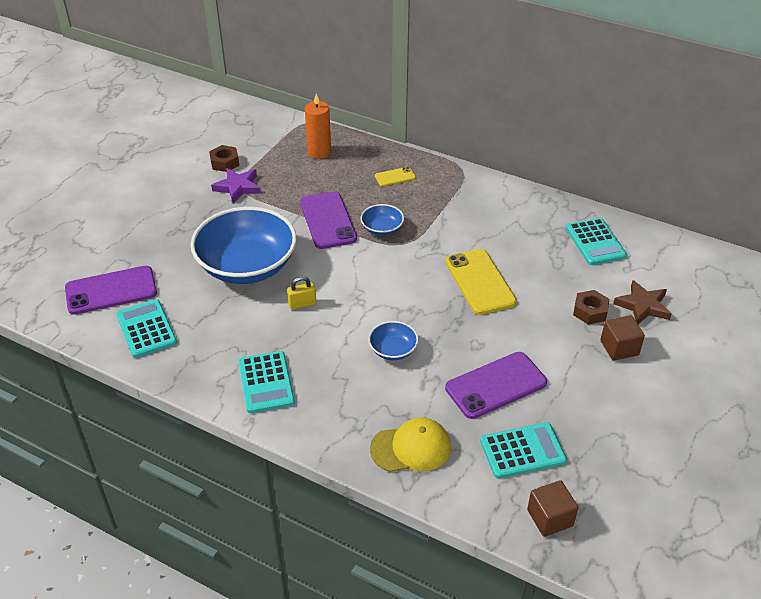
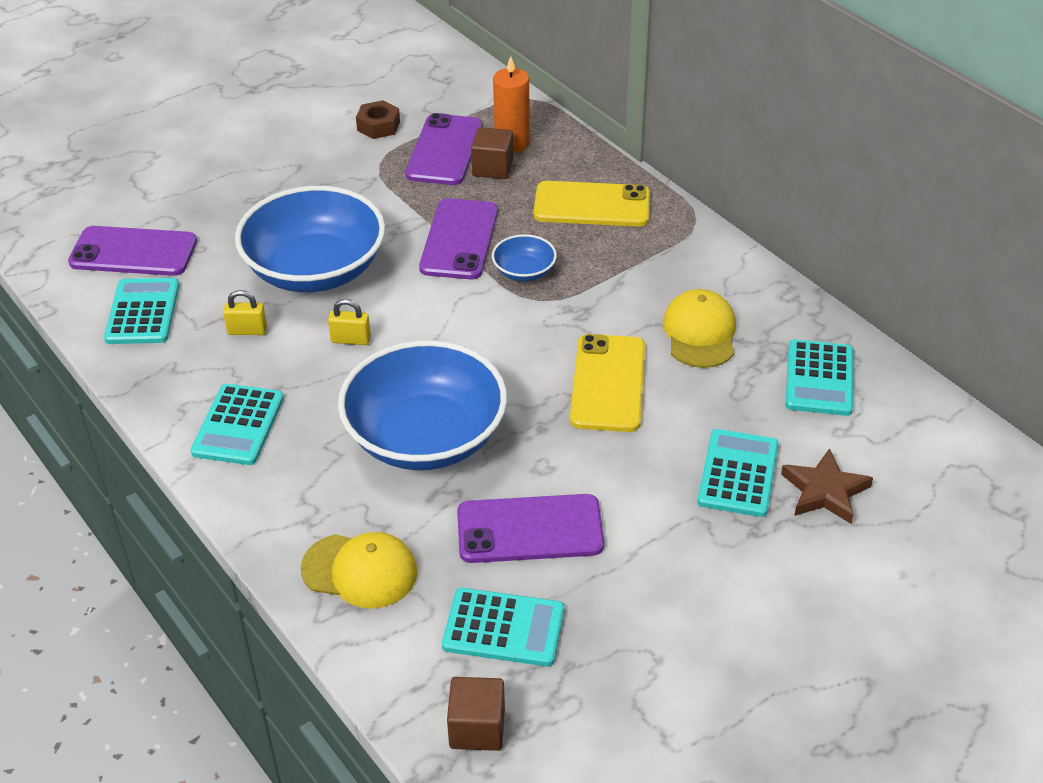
camera: 25 degrees right, 0 degrees up
purple star [211,168,261,203] -> none
blue bowl [368,321,418,360] -> blue bowl [338,340,507,470], size x2.28
yellow phone [375,167,416,186] -> yellow phone [533,181,650,227], size x1.98
brown nut [573,290,609,325] -> turquoise calculator [697,429,779,517]
brown cube [600,315,645,361] -> brown cube moved to [471,127,513,179]
none -> yellow padlock [223,290,267,335]
none -> purple phone [405,113,482,185]
none -> yellow cap [663,289,736,368]

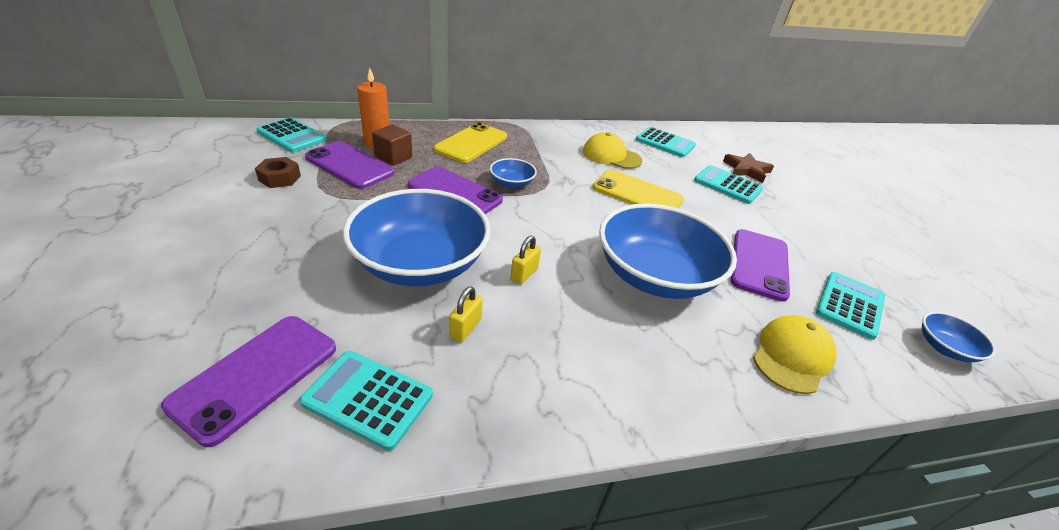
camera: 70 degrees left, 5 degrees down
turquoise calculator [191,384,284,465] -> turquoise calculator moved to [257,118,327,152]
brown cube [447,677,505,751] -> blue bowl [922,312,996,362]

